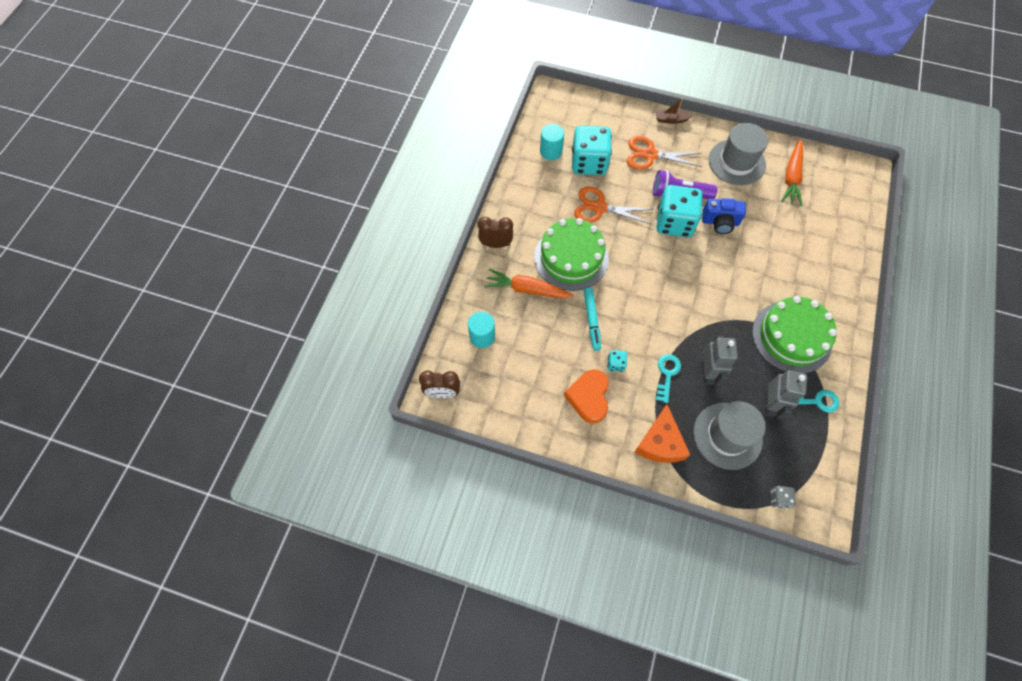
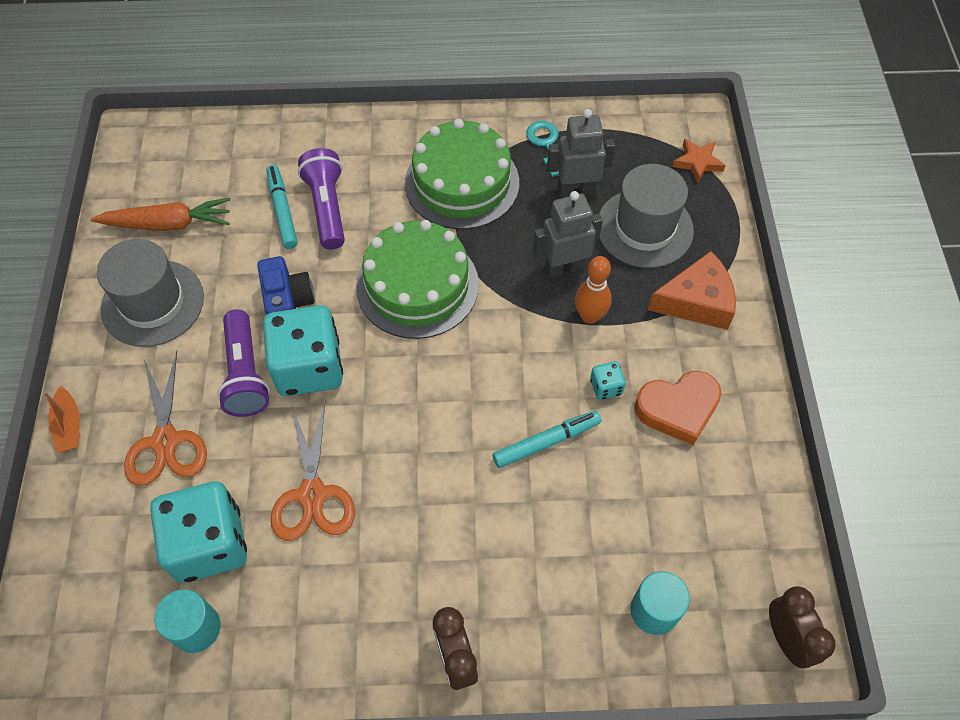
camera: 110 degrees left, 5 degrees down
orange carrot [484,269,573,298] -> none
green cake [534,218,609,291] -> green cake moved to [356,220,479,339]
brown boat [656,98,693,124] -> orange boat [43,386,80,453]
turquoise key [656,354,681,403] -> orange bowling pin [575,256,612,324]
grey dice [771,486,796,509] -> orange star [672,139,726,183]
none -> turquoise marker [267,165,298,249]
none -> purple flashlight [298,148,345,250]

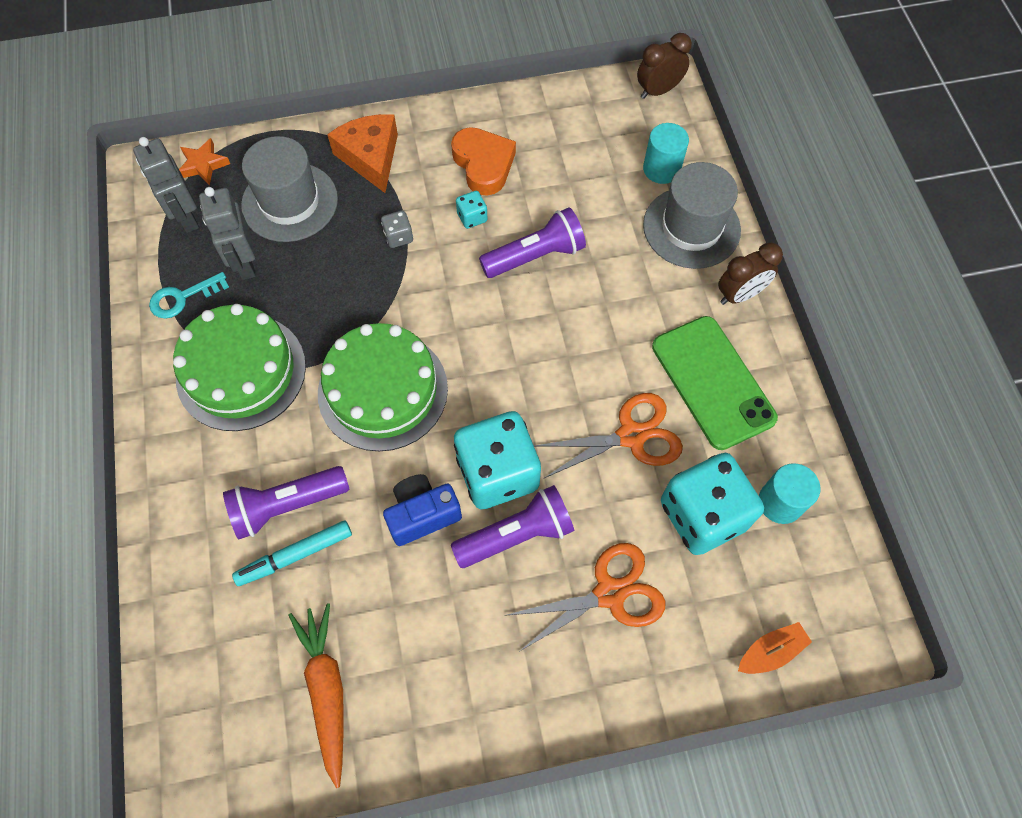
camera: 100 degrees left, 5 degrees up
orange boat [43,386,80,453] -> orange boat moved to [738,622,812,674]
grey hat [97,239,204,347] -> grey hat moved to [643,162,741,269]
turquoise marker [492,411,601,468] -> purple flashlight [479,207,586,278]
grey robot [533,191,603,278] -> grey robot moved to [133,137,199,233]
orange bowling pin [575,256,612,324] -> grey dice [381,210,413,248]
none -> green phone [652,316,778,450]

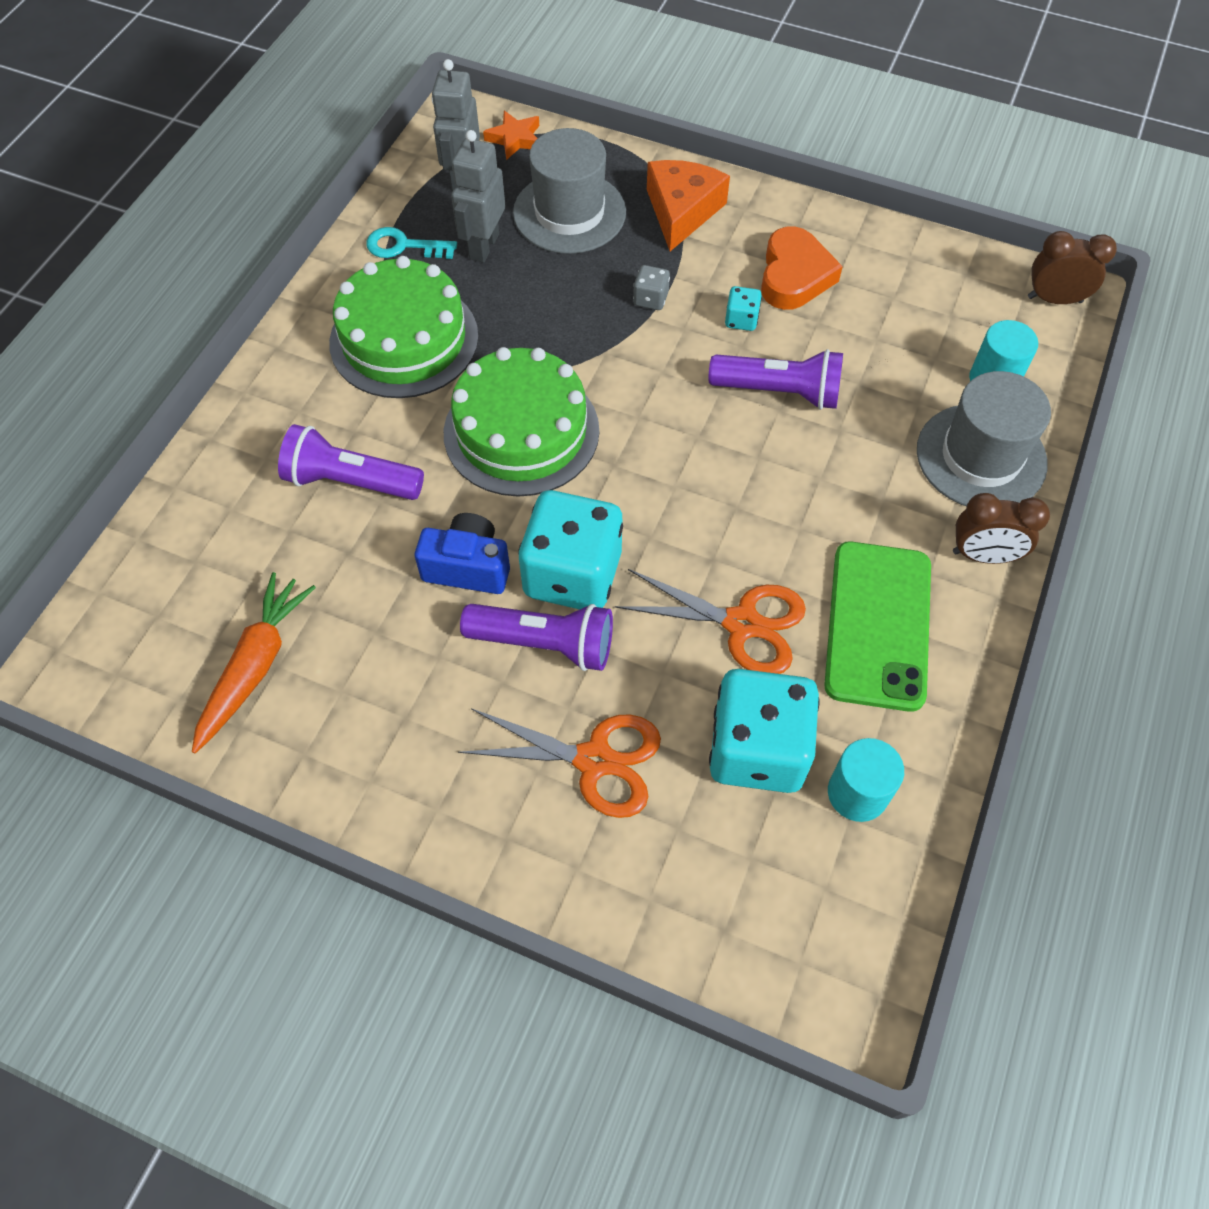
camera: 35 degrees right, 5 degrees down
turquoise marker [232,520,352,586] -> none
orange boat [738,622,812,674] -> none

